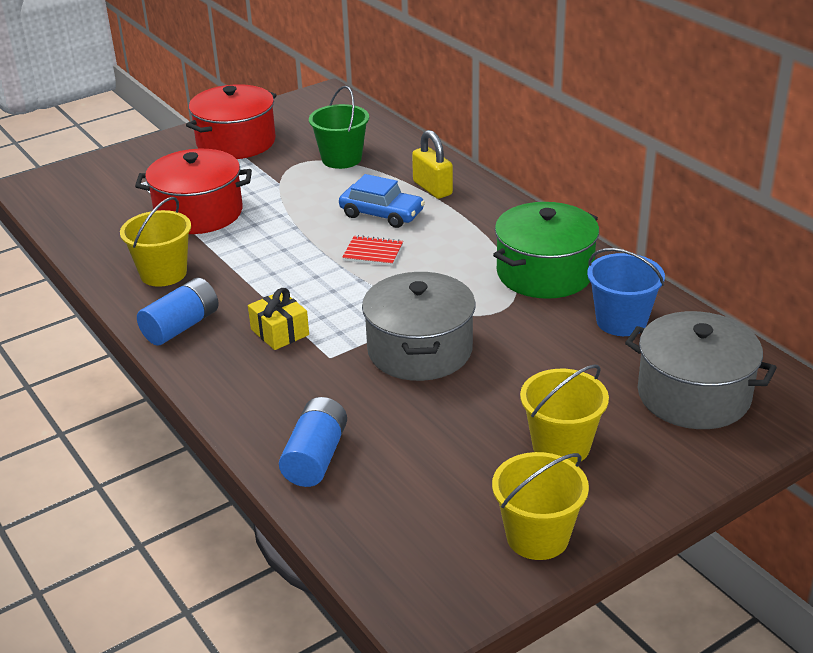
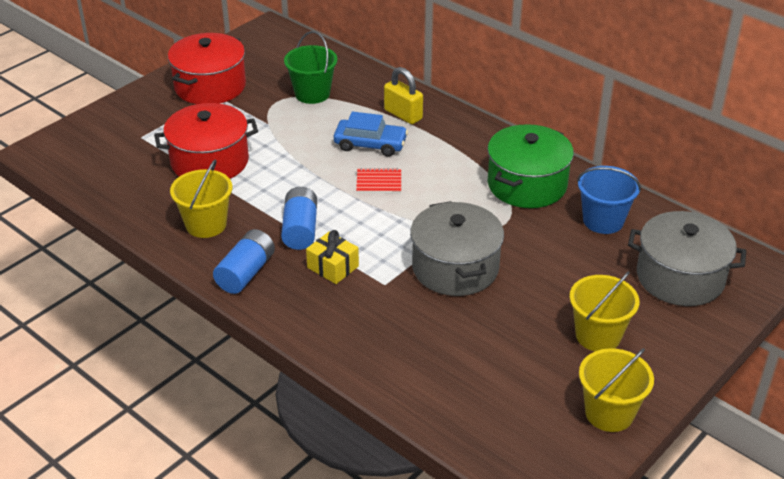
camera: 15 degrees left, 5 degrees up
blue battery [279,397,347,487] -> blue battery moved to [281,187,317,250]

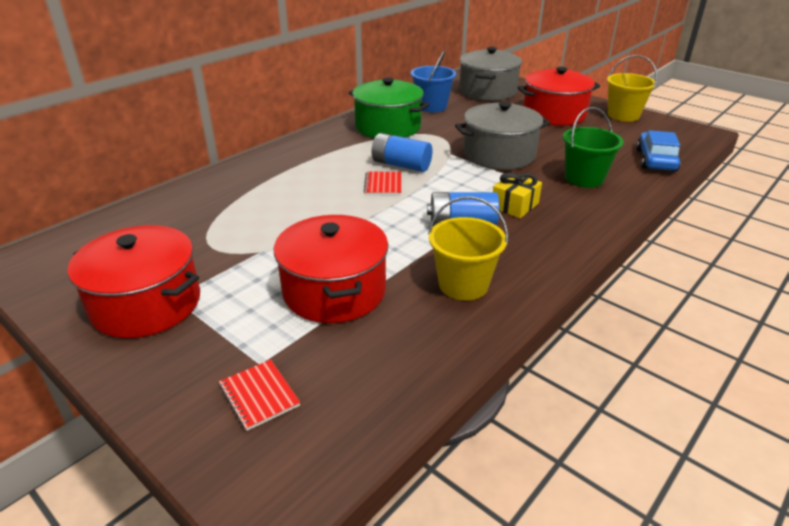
camera: 90 degrees left, 5 degrees down
blue battery [213,229,275,294] -> blue battery moved to [371,133,432,172]
green bucket [284,31,338,104] -> green bucket moved to [563,107,623,188]
blue car [334,111,408,157] -> blue car moved to [636,130,681,172]
yellow padlock [384,67,423,124] -> none
yellow bucket [570,271,639,351] -> red pot [517,67,600,126]
none -> red notebook [219,359,300,431]

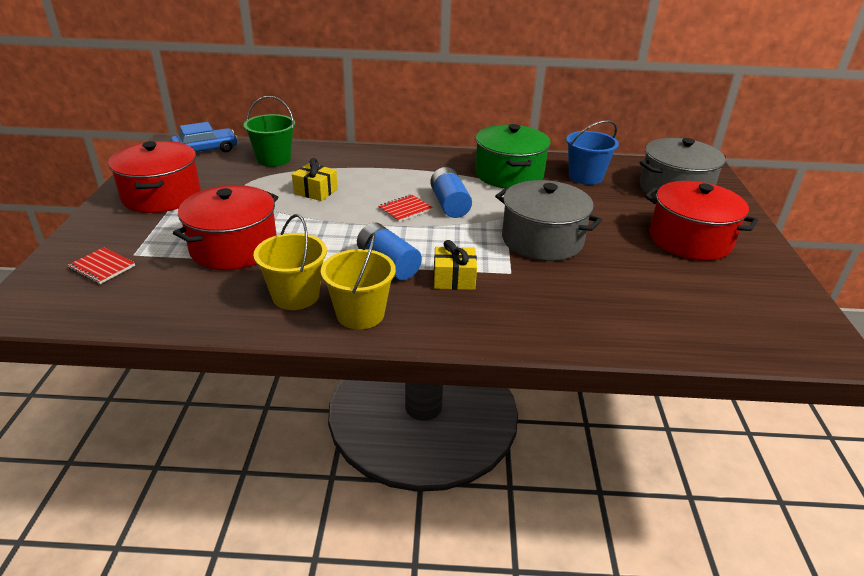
camera: 50 degrees right, 0 degrees up
red notebook [219,359,300,431] -> red notebook turned 75 degrees counterclockwise [68,247,135,284]
green bucket [563,107,623,188] -> green bucket moved to [244,96,295,167]
yellow bucket [607,55,657,122] -> yellow bucket moved to [321,233,396,329]
blue car [636,130,681,172] -> blue car moved to [171,122,238,152]
none -> yellow gift [292,158,338,201]

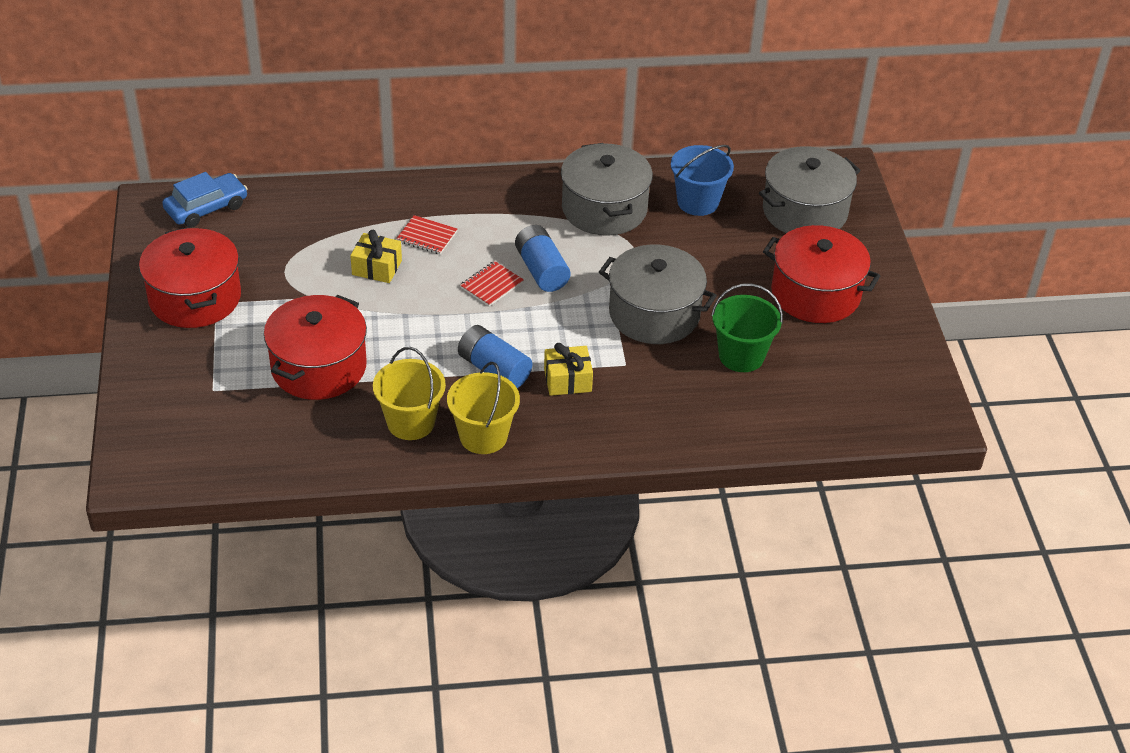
camera: 10 degrees left, 10 degrees up
red notebook [68,247,135,284] -> red notebook moved to [396,215,457,254]
green bucket [244,96,295,167] -> green bucket moved to [711,283,783,372]
green pot [475,124,551,188] -> grey pot [561,143,653,236]

